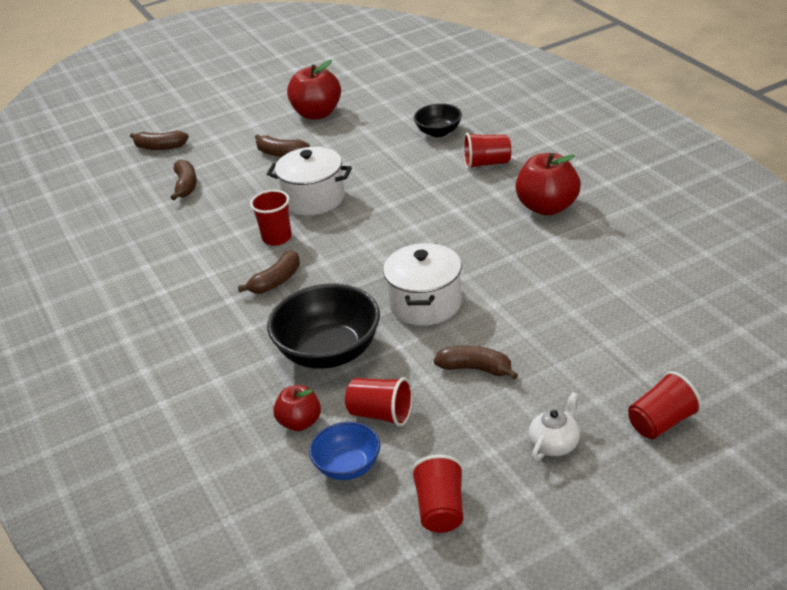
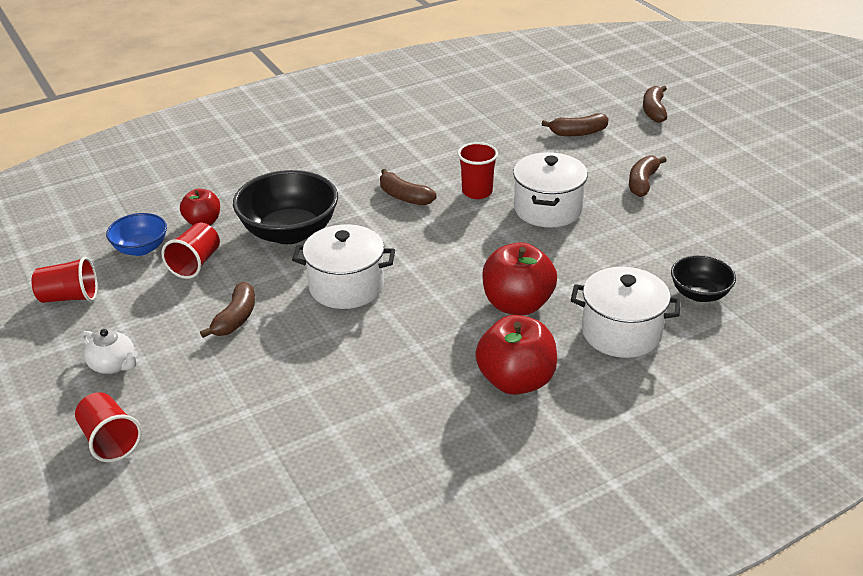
camera: 85 degrees right, 0 degrees up
red apple [287,60,341,120] -> red apple moved to [482,242,557,316]
red cup [463,133,511,170] -> white pot [571,267,681,358]

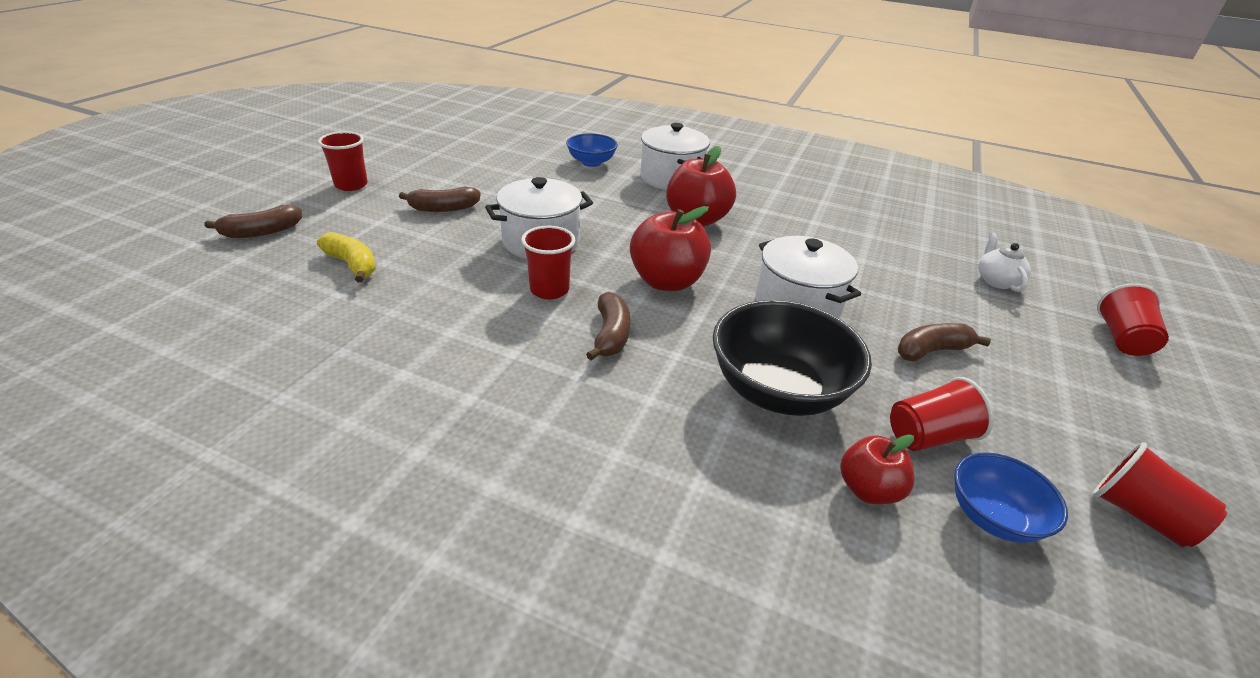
camera: 130 degrees left, 0 degrees up
white teapot [81,329,137,374] -> white teapot moved to [978,232,1031,292]
red apple [475,315,557,395] -> red apple moved to [630,206,711,291]
brown banana [542,113,609,136] -> yellow banana [317,232,376,282]
black bowl [671,255,736,302] -> blue bowl [566,133,618,167]
none -> red cup [318,131,368,191]

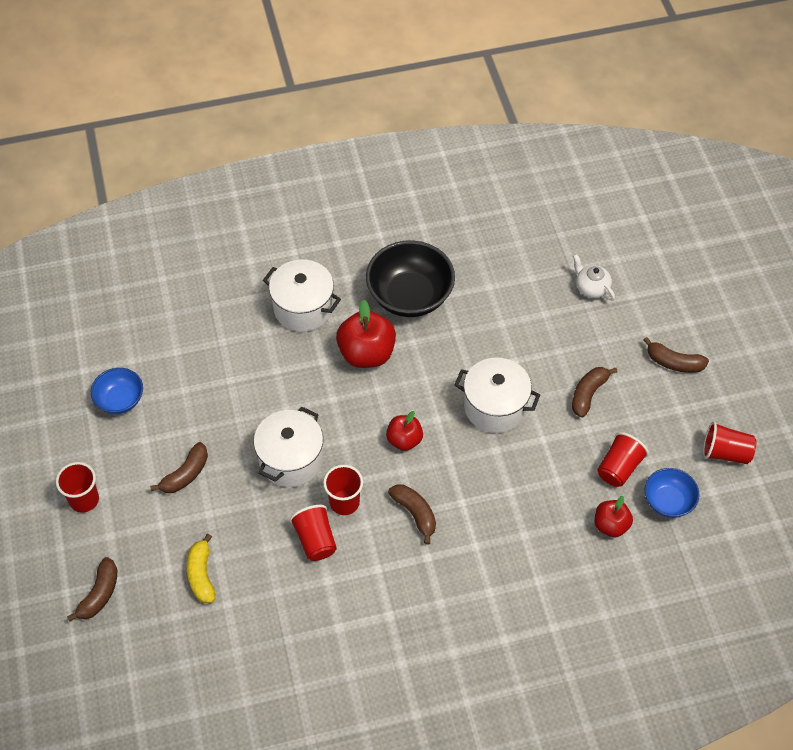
camera: 35 degrees left, 20 degrees up
yellow banana [317,232,376,282] -> yellow banana turned 105 degrees counterclockwise [187,534,215,603]
blue bowl [566,133,618,167] -> blue bowl moved to [91,368,143,414]
red apple [630,206,711,291] -> red apple [386,411,423,451], size x0.60
black bowl [713,300,872,416] -> black bowl moved to [366,240,455,317]
red cup [1097,283,1169,356] -> red cup moved to [289,505,337,561]
none -> brown banana [643,337,709,373]

